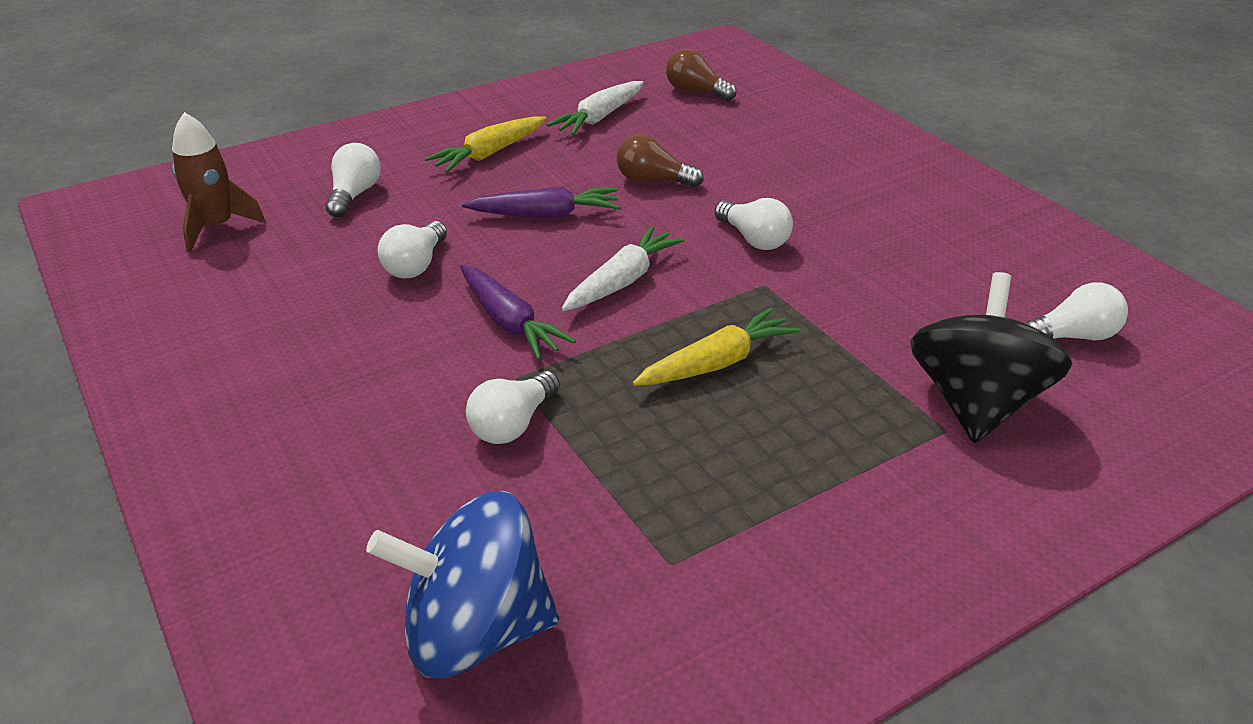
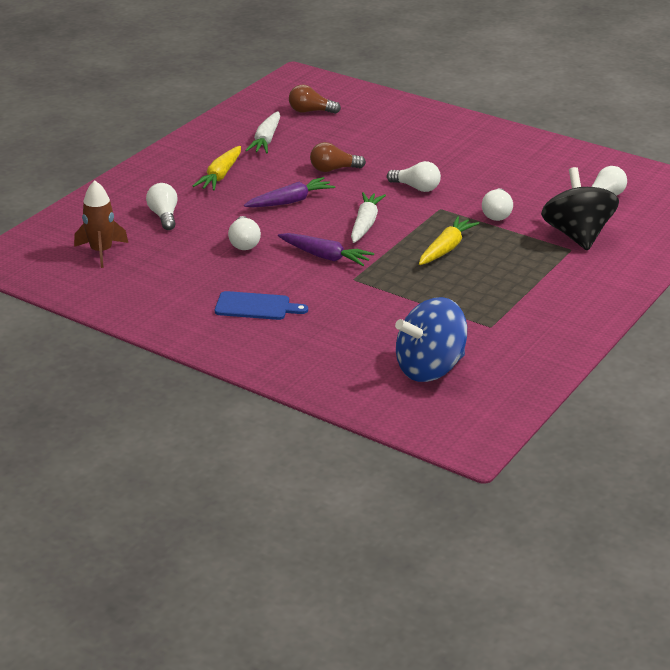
camera: 25 degrees left, 5 degrees down
white light bulb [466,371,560,444] -> white light bulb moved to [482,188,513,221]
none -> blue cutting board [215,291,308,320]

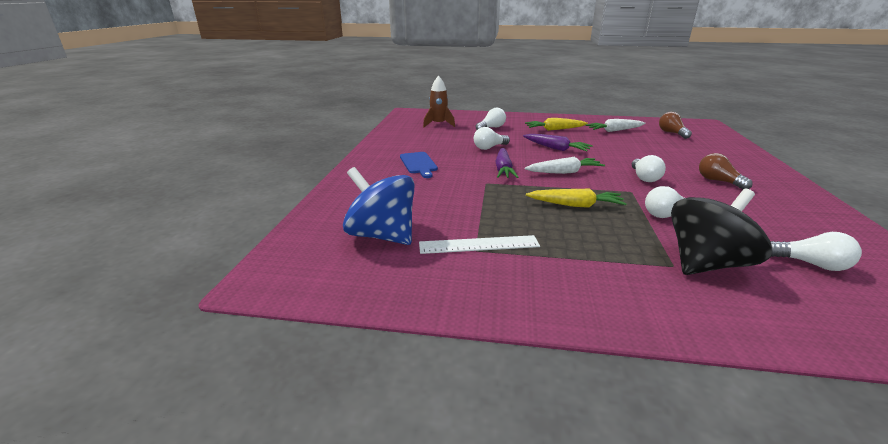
camera: 65 degrees right, 5 degrees down
brown light bulb [310,142,366,172] -> brown light bulb moved to [699,153,753,190]
none -> white ruler [419,235,540,254]

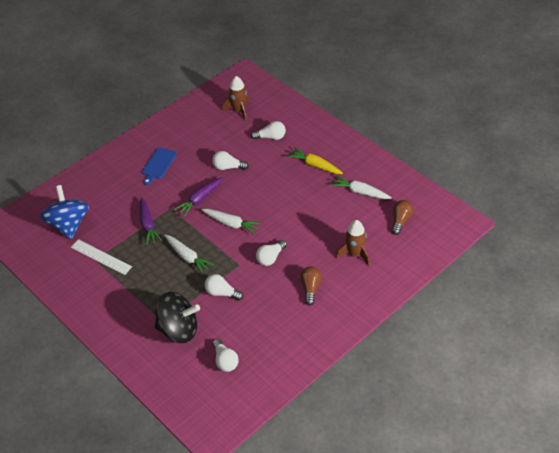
camera: 40 degrees right, 20 degrees up
purple carrot [523,134,593,151] -> purple carrot moved to [140,197,162,245]
yellow carrot [526,189,627,208] -> white carrot [164,235,214,275]
none -> brown rocket [336,220,370,266]

